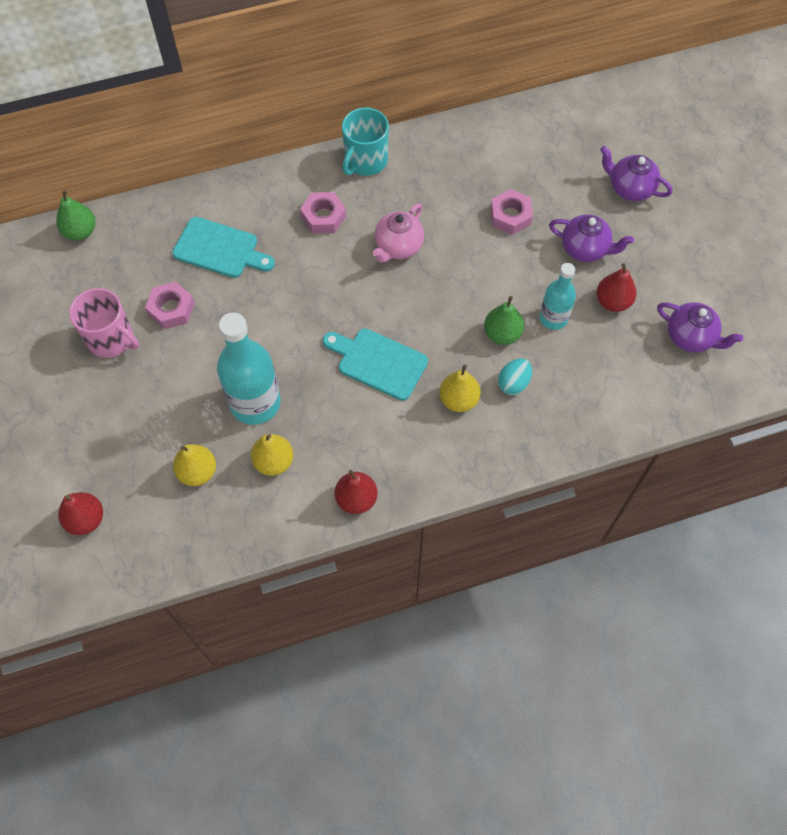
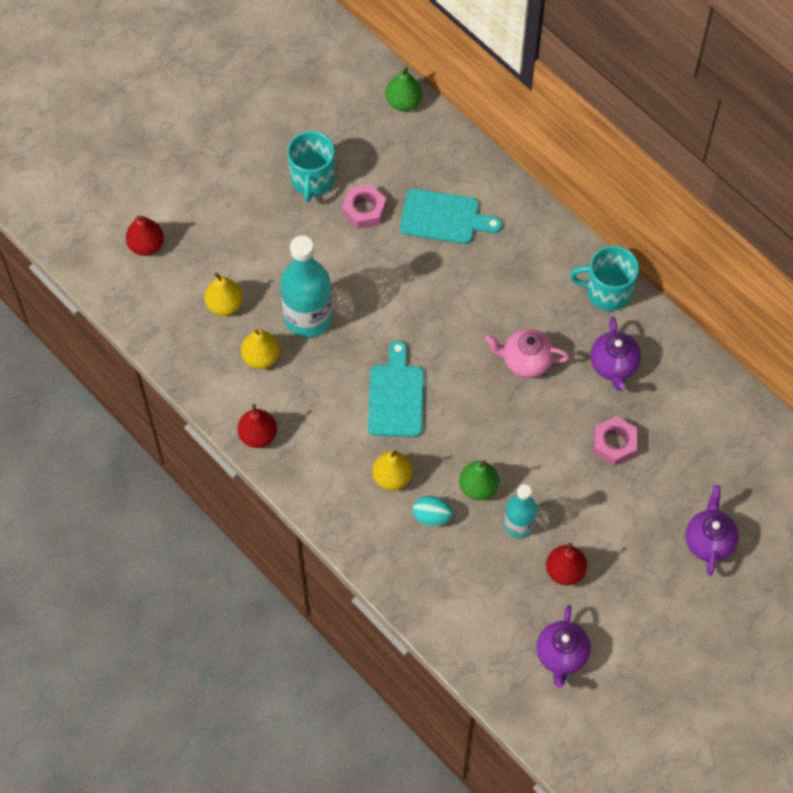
camera: 65 degrees right, 0 degrees up
pink mug [69,288,139,358] -> turquoise mug [287,131,335,203]
turquoise cutting board [172,217,275,278] -> turquoise cutting board turned 75 degrees counterclockwise [400,189,502,244]
pink nut [300,192,346,234] -> none
purple teapot [549,214,634,262] -> purple teapot moved to [590,317,641,391]

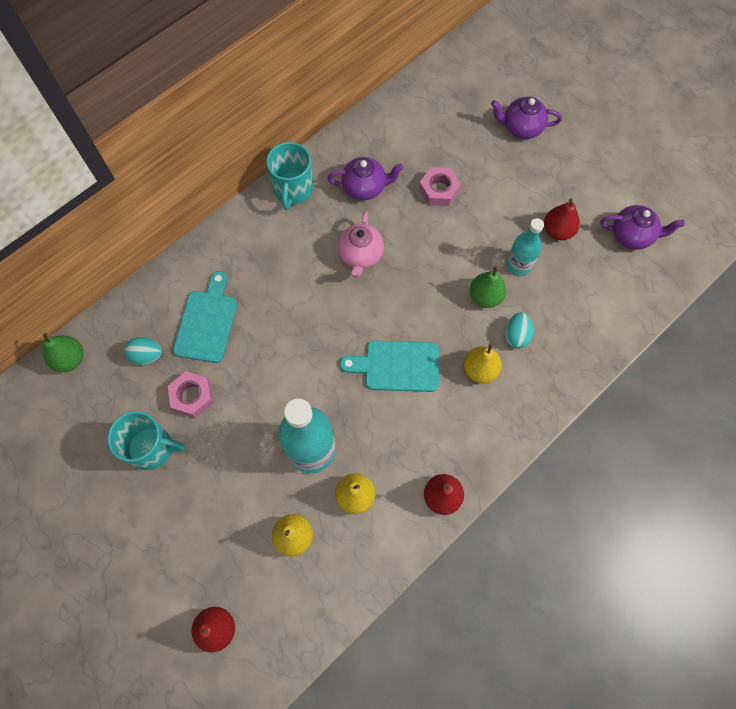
camera: 90 degrees left, 5 degrees up
none -> turquoise egg [124,337,162,365]

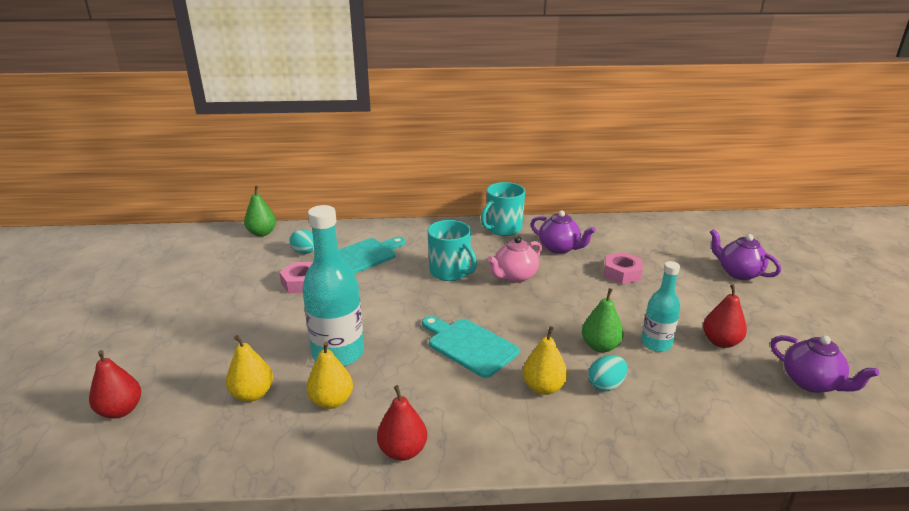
camera: 40 degrees right, 40 degrees down
turquoise mug [108,411,185,470] -> turquoise mug moved to [427,220,477,281]

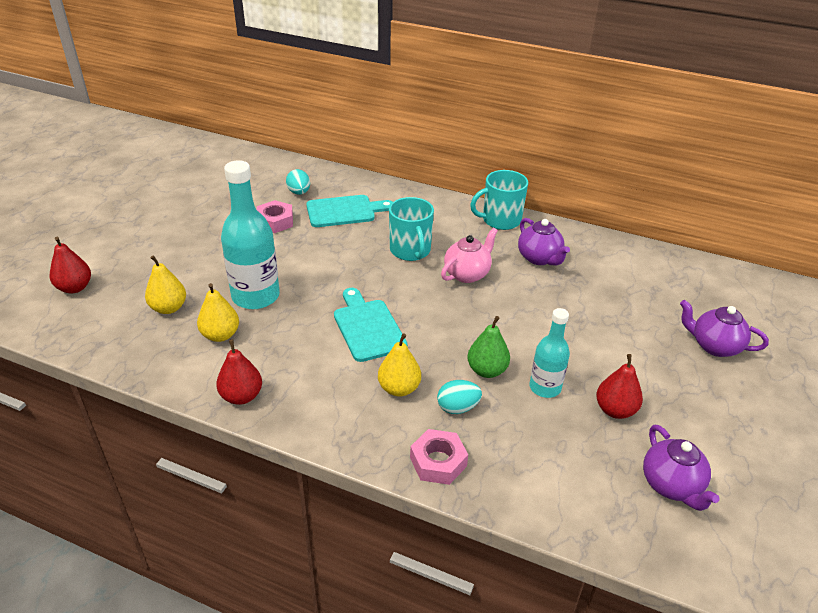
camera: 25 degrees right, 10 degrees up
green pear [244,186,276,237] -> none
pink teapot [487,236,542,283] -> pink teapot turned 150 degrees clockwise [441,228,498,283]
pink nut [604,252,643,284] -> pink nut moved to [410,429,468,485]
purple teapot [710,229,781,280] -> purple teapot turned 45 degrees counterclockwise [680,300,769,357]

